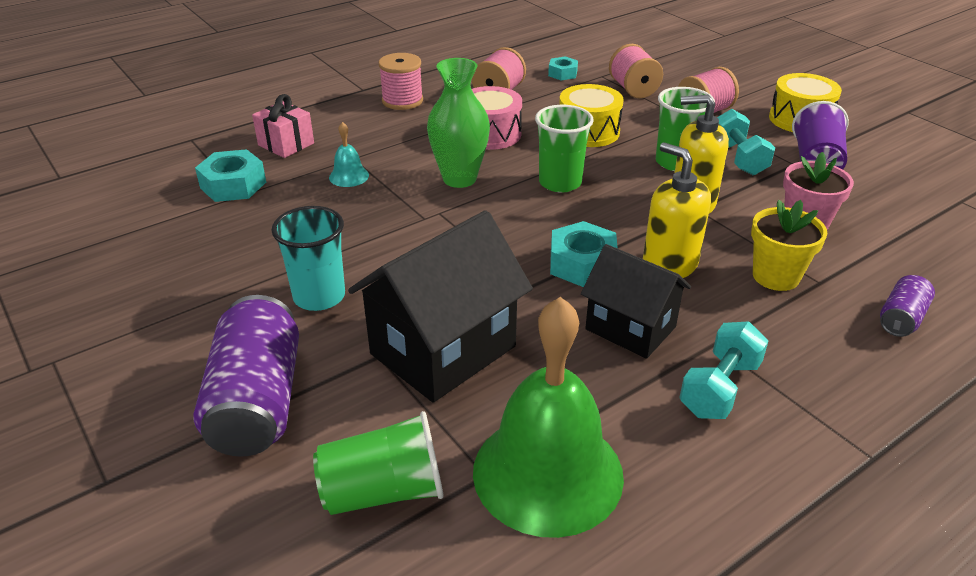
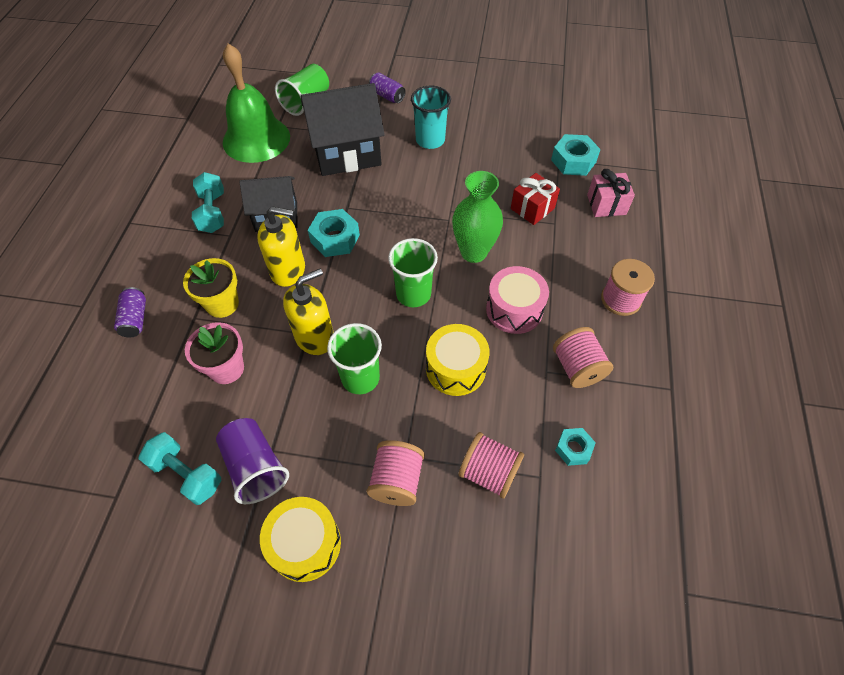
camera: 135 degrees right, 20 degrees up
purple can [194,295,299,457] -> purple can [369,73,406,103], size x0.50
turquoise bell [329,122,369,187] -> red gift [511,173,560,225]
black house [348,210,533,403] -> black house turned 75 degrees clockwise [301,83,385,176]
turquoise dumbbell [717,109,775,175] -> turquoise dumbbell moved to [139,432,221,505]

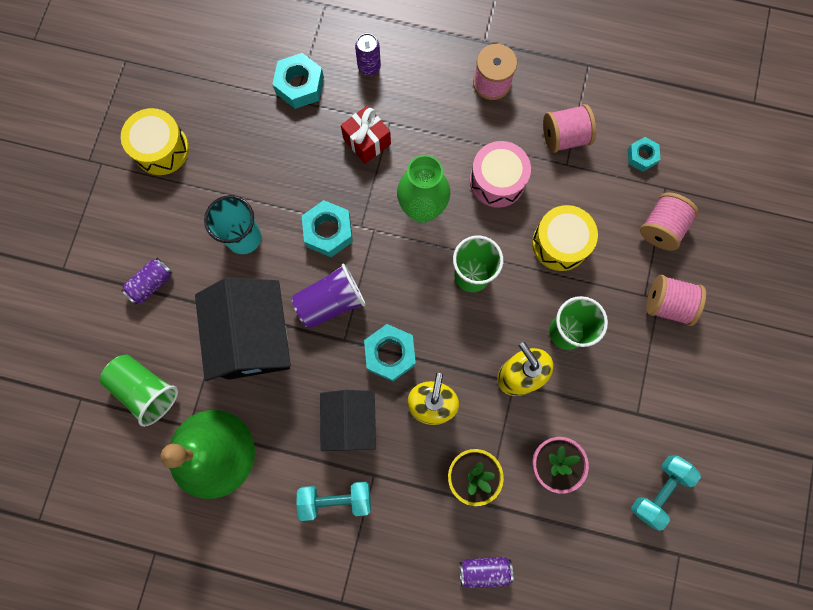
camera: 85 degrees left, 20 degrees up
purple cup [216,418,289,504] -> purple cup moved to [291,264,366,328]
yellow drum [260,497,341,582] -> yellow drum moved to [121,108,189,175]
pink gift [587,169,635,217] -> purple can [355,33,381,76]
none -> turquoise nut [302,200,353,257]

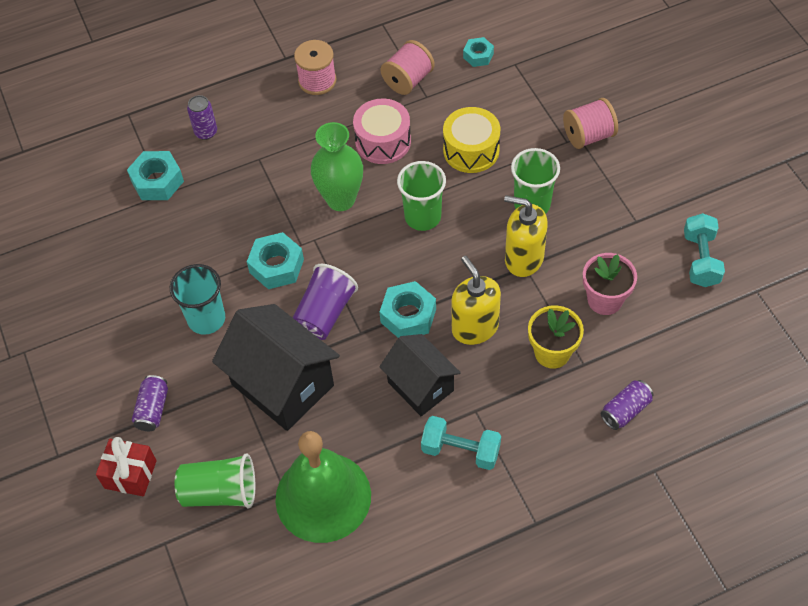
camera: 35 degrees left, 20 degrees down
yellow drum [121,108,189,175] -> none
turquoise dumbbell [296,481,371,521] -> turquoise dumbbell turned 60 degrees clockwise [421,416,501,470]
red gift [341,105,391,164] -> red gift moved to [96,437,157,496]
pink spool [640,192,699,251] -> none

